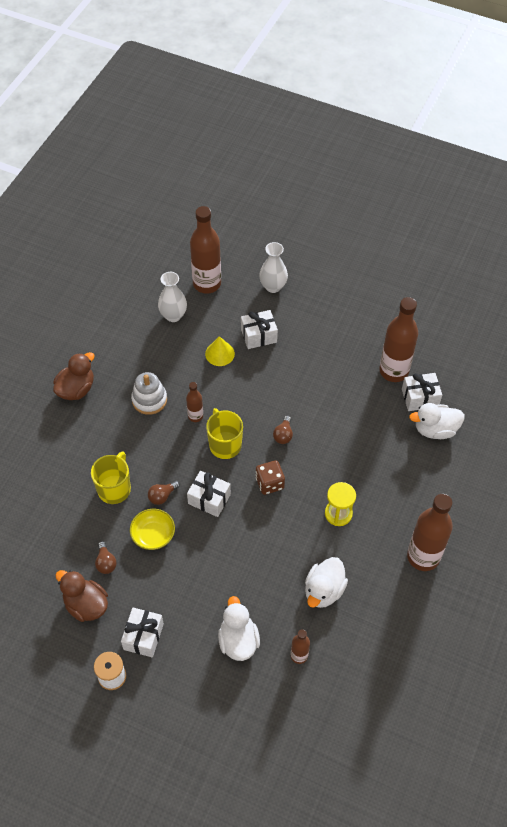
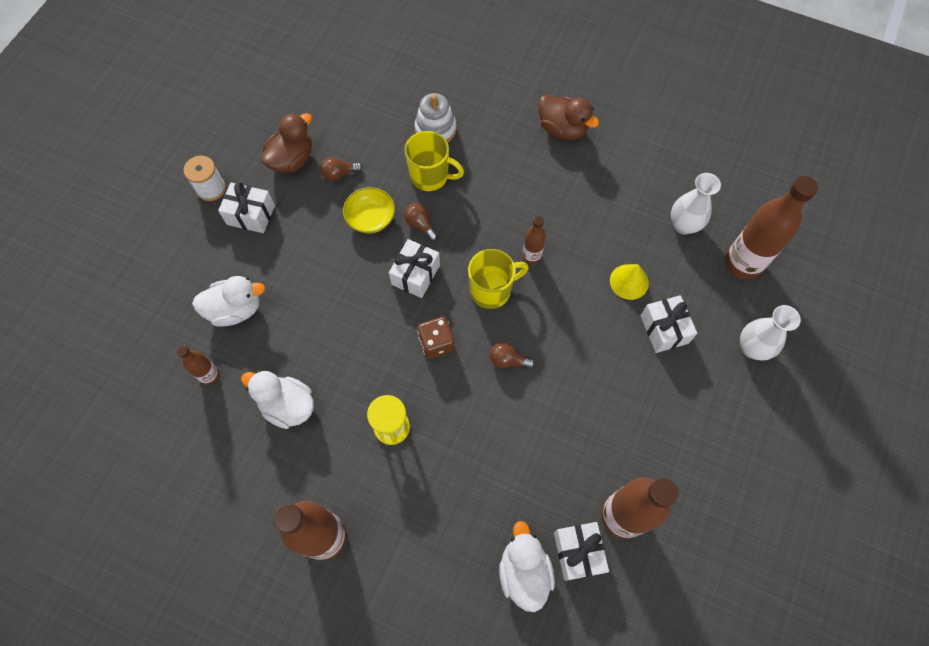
camera: 90 degrees right, 10 degrees up
white stacking toy [131,372,167,415] -> white stacking toy moved to [415,93,456,143]

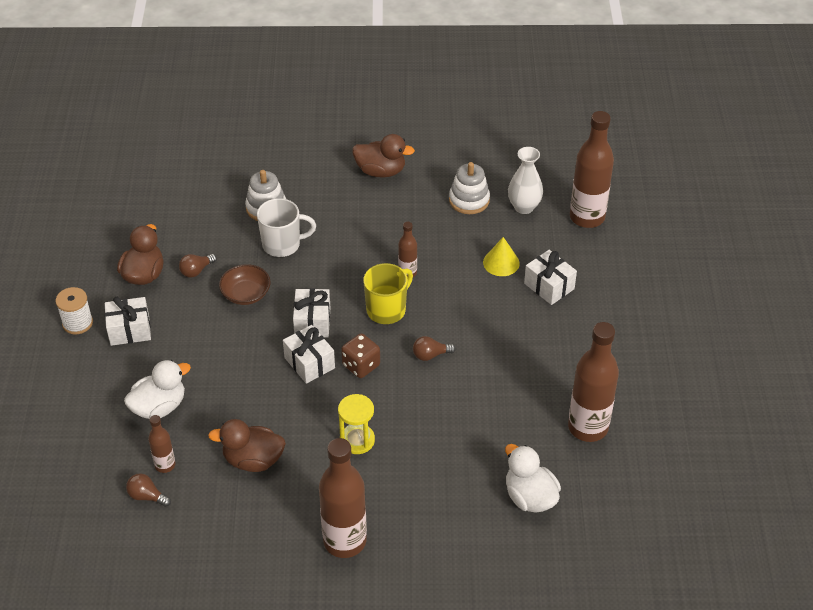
camera: 25 degrees left, 20 degrees down
white duck [241,370,314,429] -> brown duck [208,419,286,472]
yellow bowl [343,187,395,233] -> brown bowl [219,264,270,305]
brown light bulb [404,203,438,241] -> brown light bulb moved to [126,473,171,507]
yellow mug [405,131,464,191] -> white mug [257,198,316,257]
white gift [554,522,609,581] -> white gift moved to [283,325,335,384]
white vase [740,305,801,361] -> none
none -> white stacking toy [449,162,490,214]

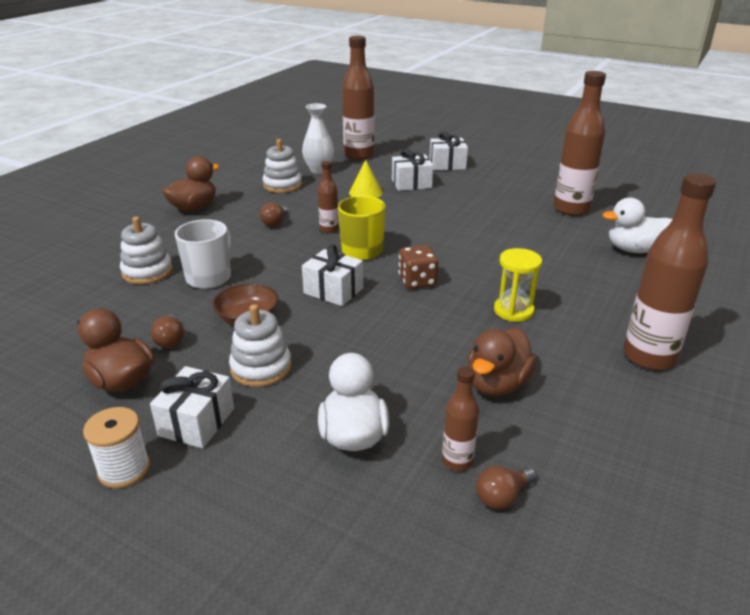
camera: 60 degrees left, 15 degrees down
white gift [283,325,335,384] -> white gift moved to [429,131,468,170]
brown light bulb [413,336,456,361] -> brown light bulb moved to [260,203,288,227]
none -> white stacking toy [229,304,292,387]

